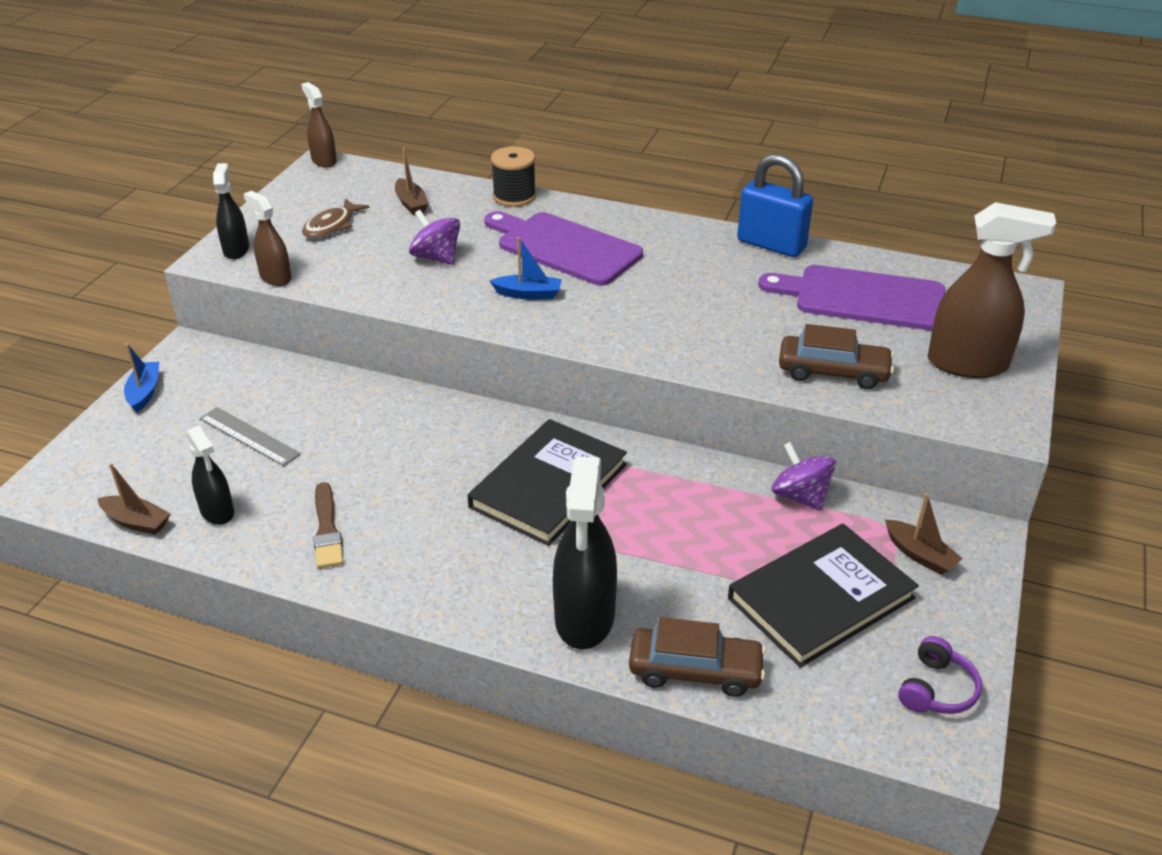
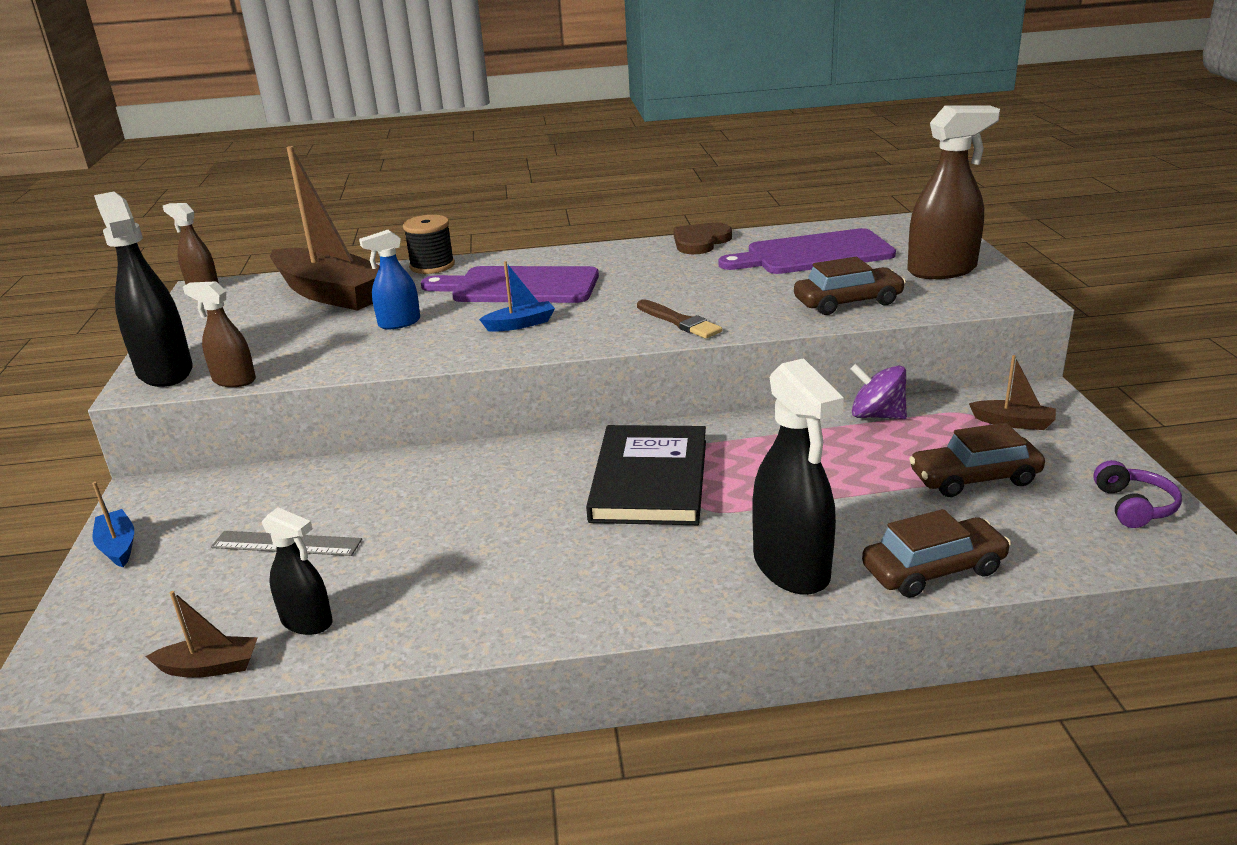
camera: 25 degrees left, 10 degrees down
black spray bottle [213,163,249,259] -> black spray bottle [94,192,193,387], size x1.75
brown fish [302,198,370,238] -> none
brown brush [314,482,343,568] -> brown brush moved to [637,299,722,339]
brown boat [395,148,428,215] -> brown boat [270,146,379,311], size x2.34
purple spinning top [409,210,460,265] -> blue spray bottle [359,230,420,329]
black book [728,524,919,668] -> brown car [909,423,1045,497]
blue padlock [737,154,813,257] -> brown heart [674,223,732,254]

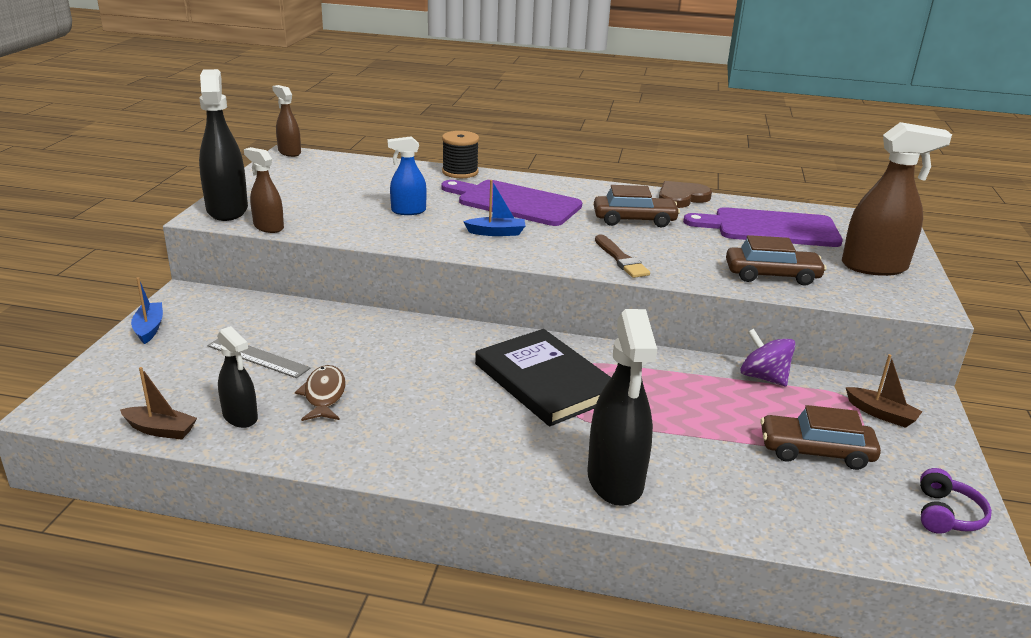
camera: 15 degrees right, 0 degrees up
brown boat [270,146,379,311] -> none
black book [586,425,706,525] -> black book turned 60 degrees counterclockwise [475,329,611,426]
brown car [862,509,1011,598] -> brown car moved to [594,185,680,227]
none -> brown fish [295,365,346,421]

